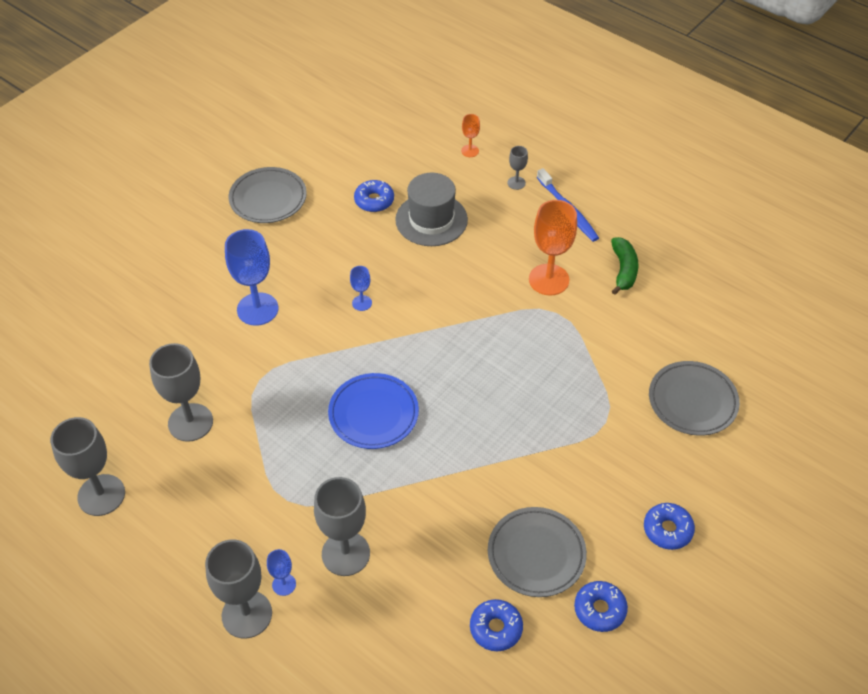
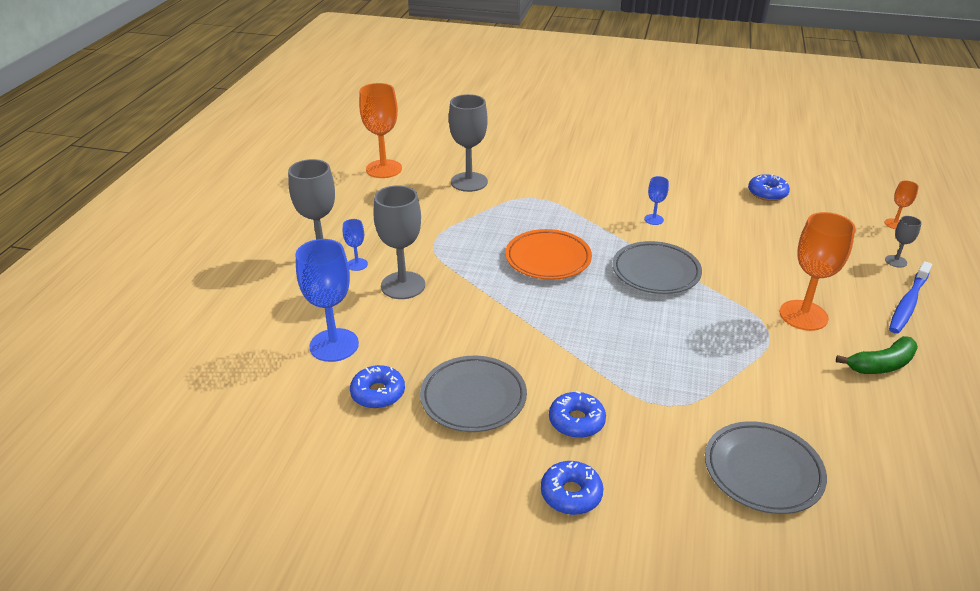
camera: 65 degrees right, 15 degrees down
grey goblet [50,417,125,516] -> orange goblet [359,83,402,178]
blue goblet [225,229,278,326] -> blue goblet moved to [296,239,359,362]
grey plate [228,167,307,223] -> grey plate moved to [612,241,702,294]
blue plate [328,373,419,449] -> orange plate [505,229,592,280]
grey hat [395,173,468,246] -> none
blue donut [574,581,628,632] -> blue donut moved to [549,391,606,438]

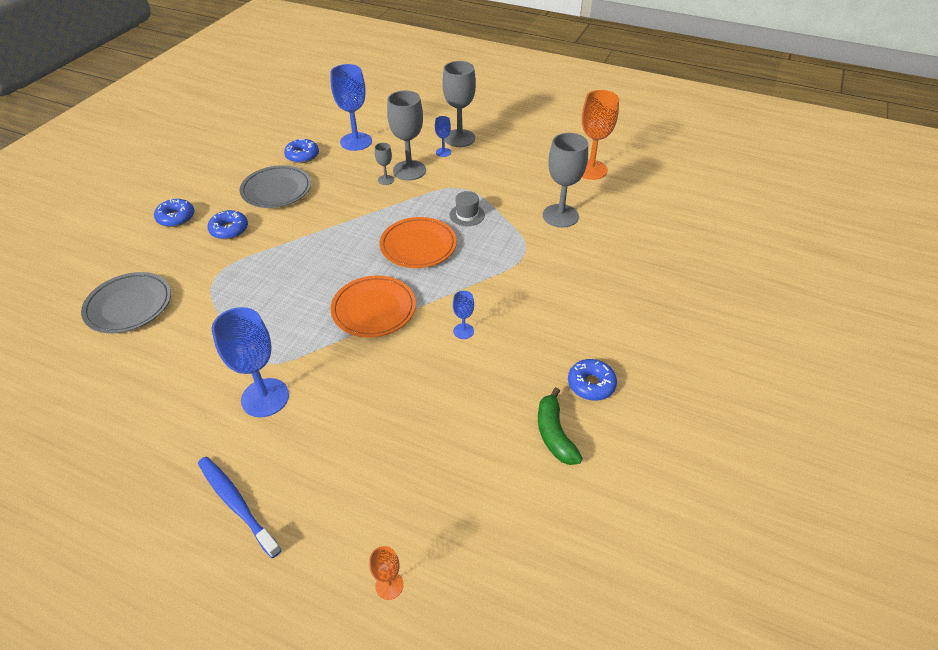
camera: 100 degrees right, 10 degrees up
grey plate [612,241,702,294] -> orange plate [331,276,416,338]
blue donut [748,174,790,201] -> blue donut moved to [568,359,617,401]
orange goblet [780,212,855,331] -> blue goblet [212,307,289,417]
green banana [836,336,918,374] -> green banana moved to [538,387,583,465]
grey goblet [885,216,922,268] -> grey goblet moved to [375,143,394,185]
none -> grey hat [450,191,485,226]

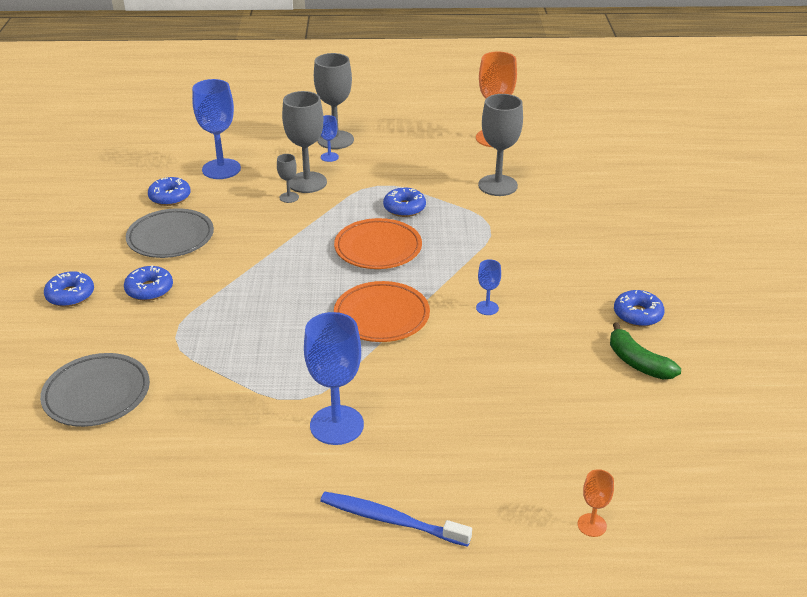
camera: 25 degrees left, 10 degrees down
grey hat [450,191,485,226] -> blue donut [383,187,426,217]

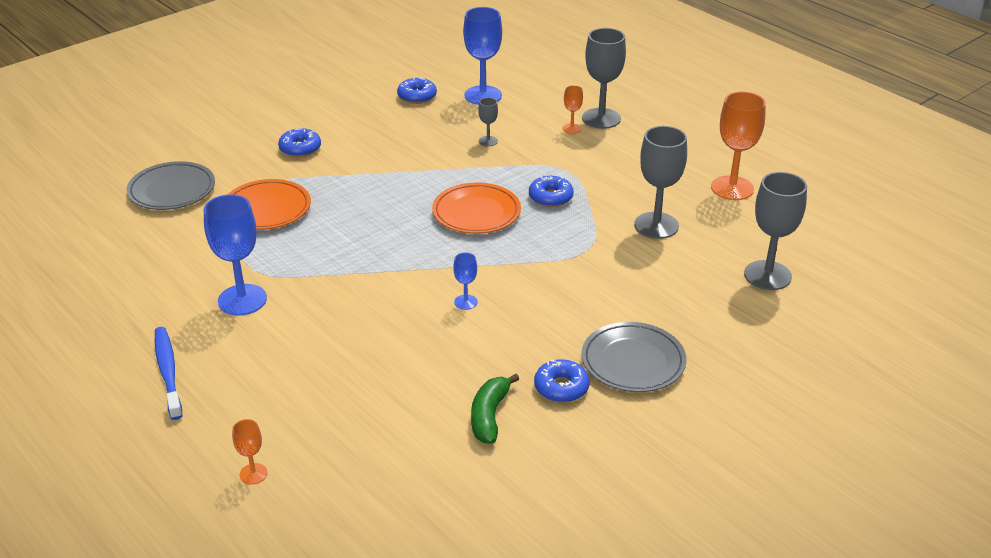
camera: 50 degrees right, 0 degrees up
blue donut [44,271,94,307] -> none
grey plate [126,208,214,258] -> grey plate moved to [581,322,686,392]
grey goblet [282,91,327,193] -> grey goblet moved to [744,172,807,290]
blue goblet [321,115,339,162] -> orange goblet [562,85,583,134]
orange plate [334,281,430,342] -> orange plate moved to [228,179,311,230]

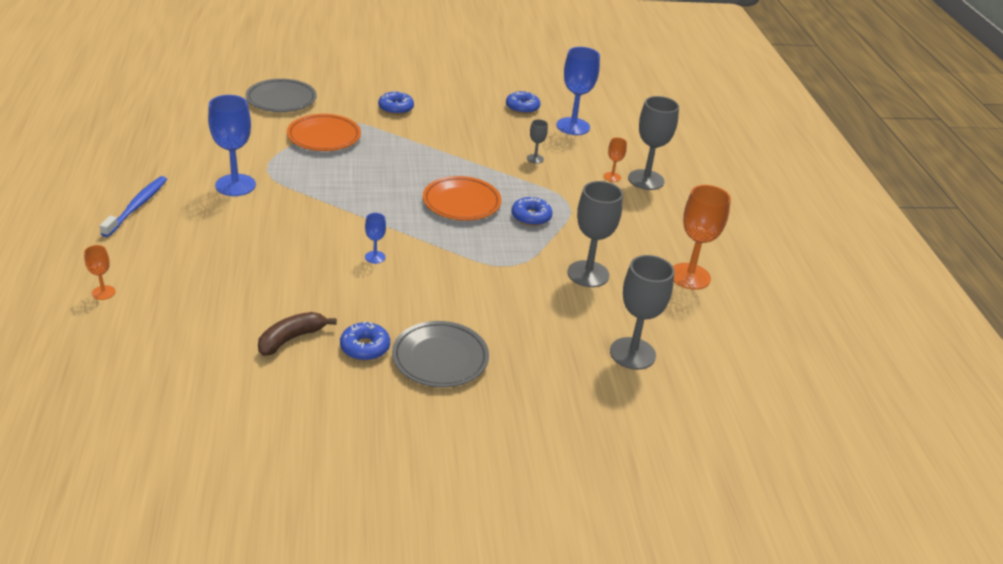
camera: 30 degrees right, 0 degrees up
green banana [471,374,519,444] -> brown banana [258,312,337,356]

